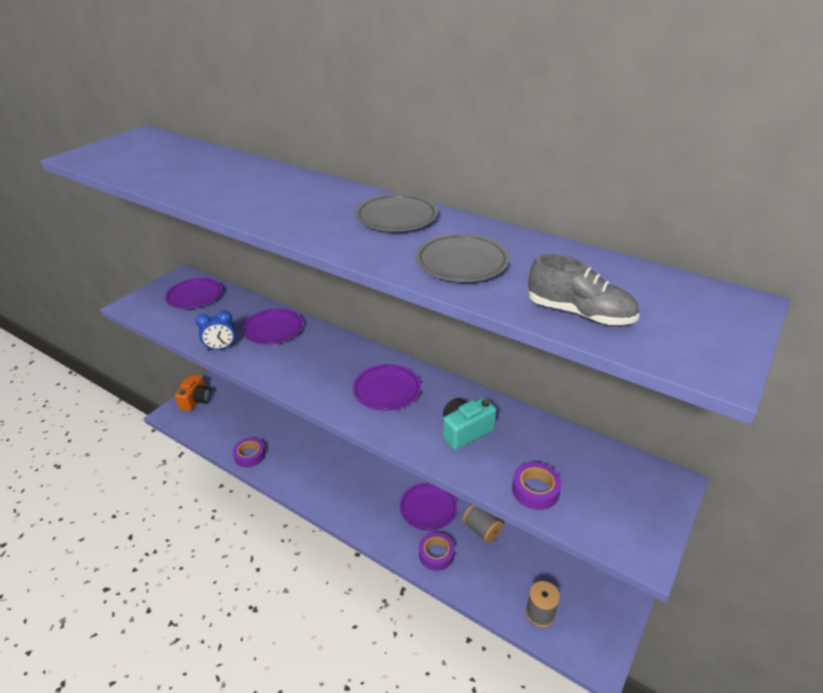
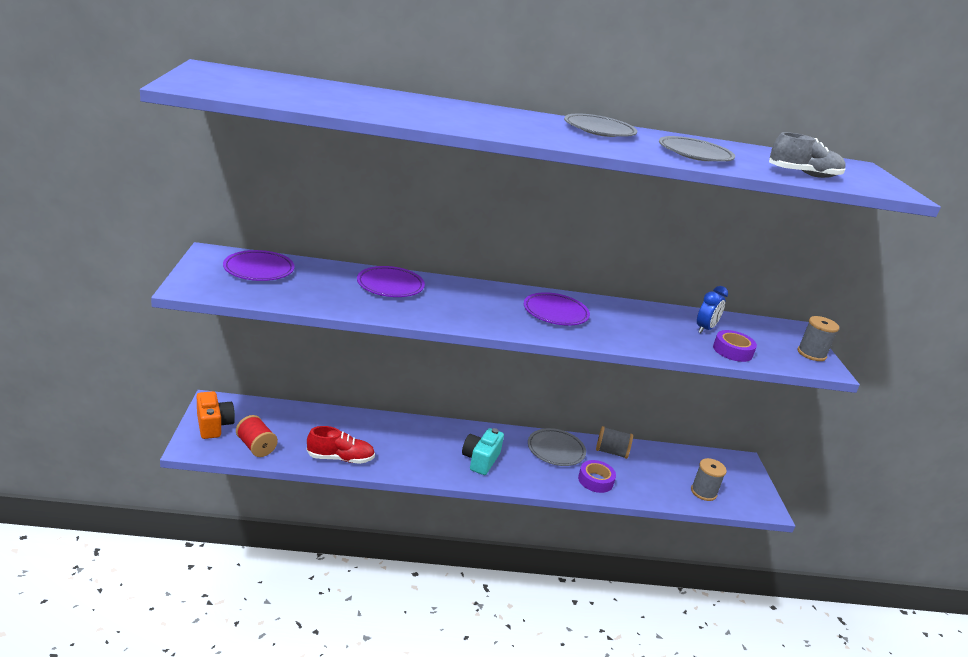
camera: 40 degrees left, 10 degrees down
blue clock [196,310,236,351] -> blue clock moved to [697,286,728,333]
purple tape [233,438,266,467] -> red shoe [307,426,375,464]
purple plate [400,483,457,531] -> grey plate [528,428,586,466]
turquoise camera [443,397,497,450] -> turquoise camera moved to [462,428,504,475]
none -> red spool [236,415,278,457]
none -> grey spool [797,316,839,361]

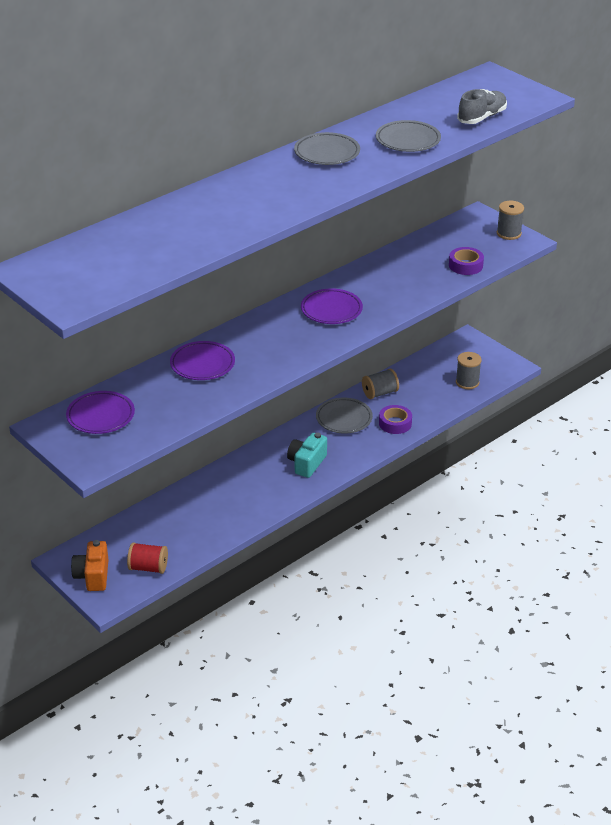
camera: 35 degrees left, 10 degrees up
orange camera [197,391,235,439] -> orange camera turned 120 degrees counterclockwise [71,540,108,591]
red shoe [307,426,375,464] -> none
turquoise camera [462,428,504,475] -> turquoise camera turned 45 degrees clockwise [287,433,327,478]
blue clock [697,286,728,333] -> none

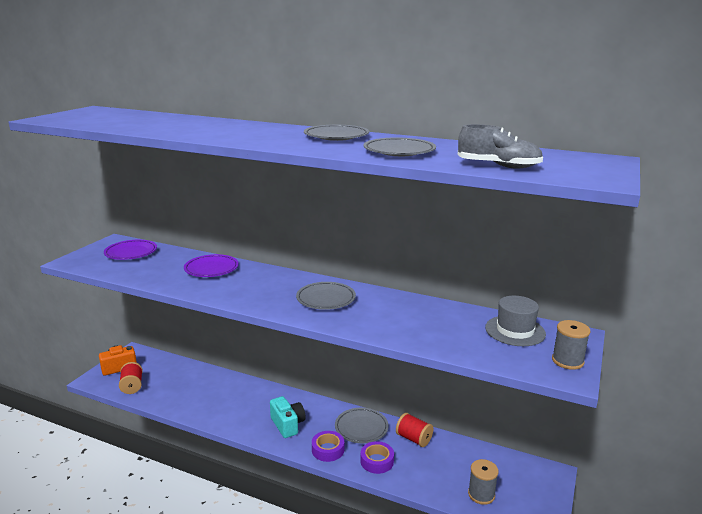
camera: 65 degrees right, 15 degrees down
turquoise camera [287,433,327,478] -> turquoise camera turned 60 degrees clockwise [270,396,306,438]
purple plate [301,289,363,324] -> grey plate [296,282,356,310]
grey spool [362,369,399,399] -> red spool [396,413,433,447]
purple tape [449,247,484,275] -> purple tape moved to [312,431,344,462]
none -> grey hat [485,295,546,346]

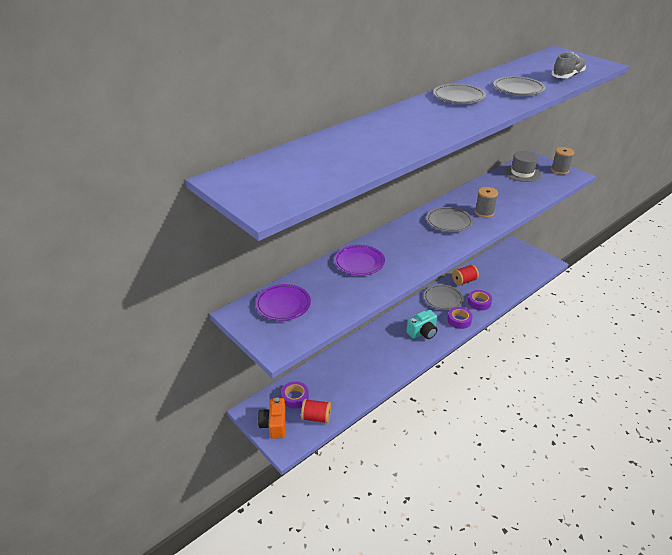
camera: 65 degrees left, 15 degrees up
turquoise camera [270,396,306,438] -> turquoise camera turned 150 degrees clockwise [406,310,437,339]
grey spool [468,459,499,505] -> grey spool moved to [475,187,498,218]
none -> purple tape [281,381,309,409]

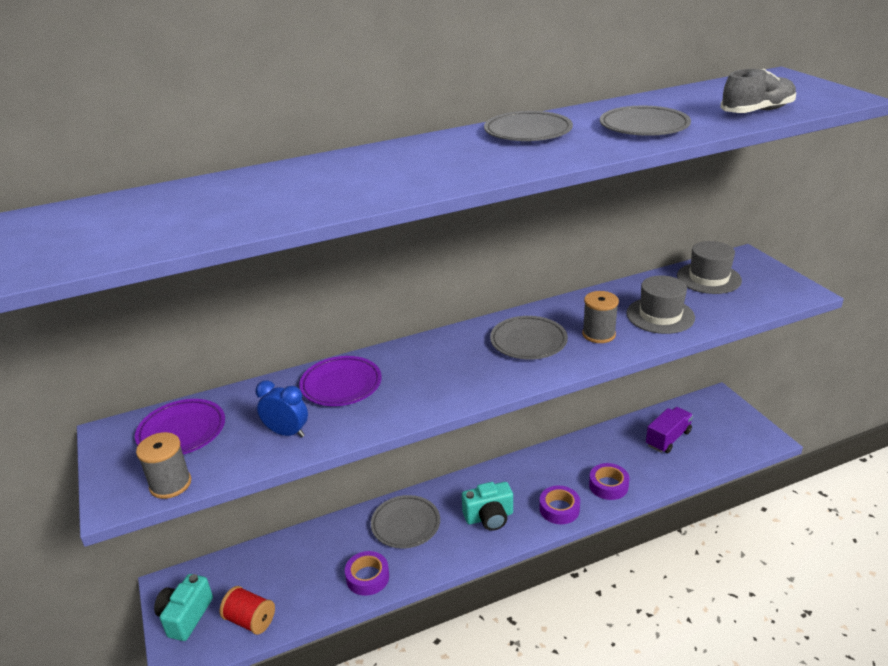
camera: 20 degrees right, 5 degrees down
orange camera [258,398,286,439] -> turquoise camera [154,574,213,641]
purple tape [281,381,309,409] -> purple tape moved to [345,551,389,596]
grey plate [424,284,464,310] -> grey plate moved to [371,495,440,549]
red spool [452,264,479,286] -> none
grey spool [551,147,574,175] -> grey spool moved to [136,432,191,499]
none -> blue clock [256,380,308,437]
none -> grey hat [626,275,695,334]
none -> purple truck [646,407,693,453]

